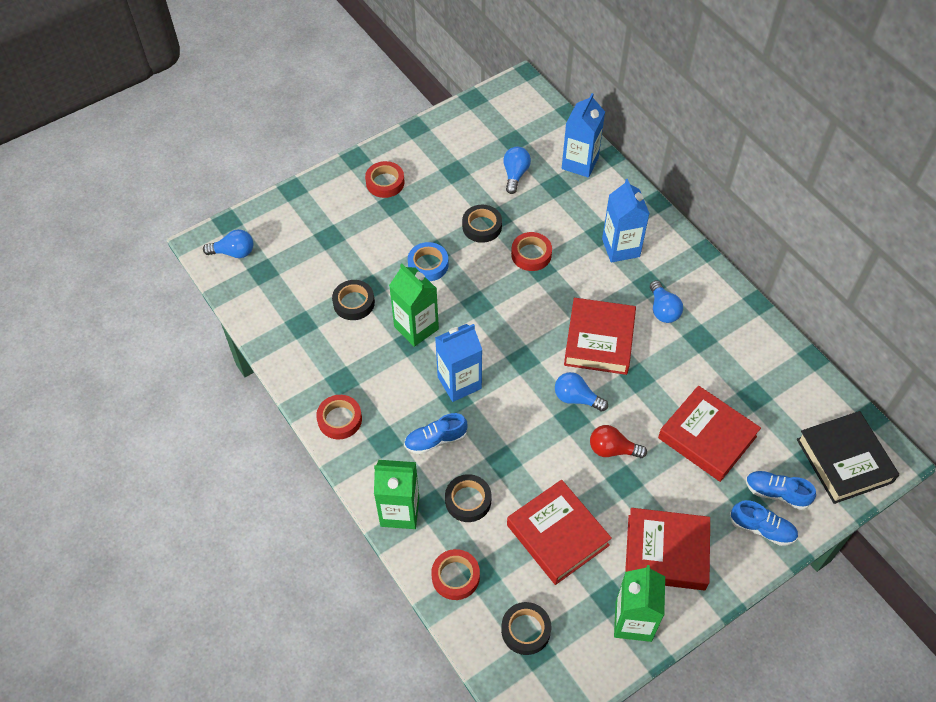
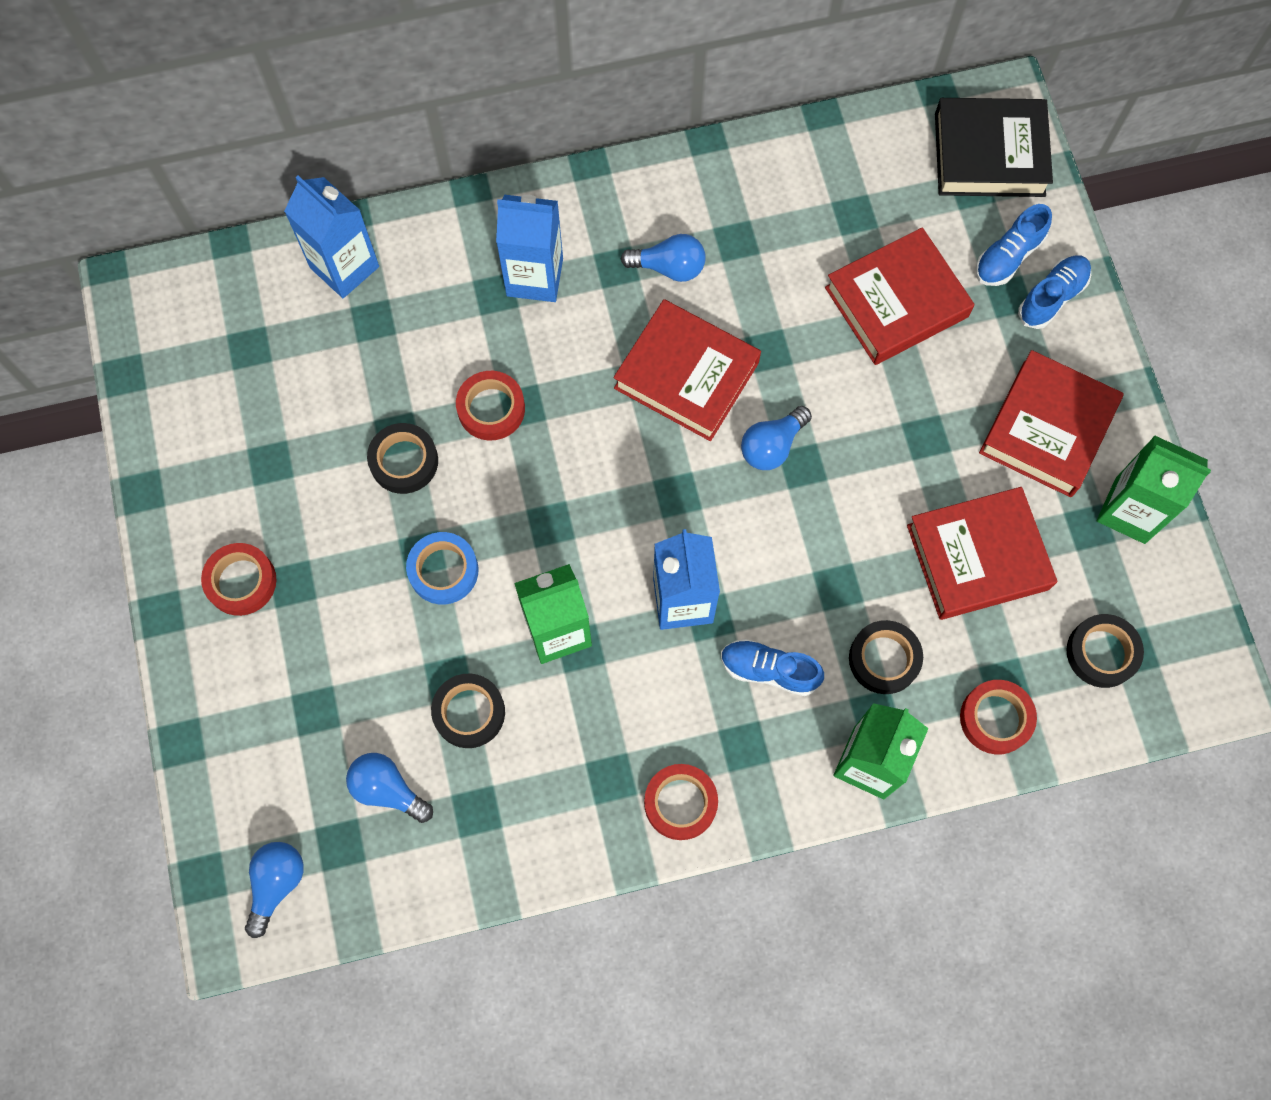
camera: 70 degrees left, 15 degrees up
blue shoe [404,413,468,454] -> blue shoe turned 105 degrees clockwise [721,639,824,696]
blue light bulb [503,147,531,194] -> blue light bulb moved to [346,753,433,823]
red light bulb [590,425,647,458] -> none

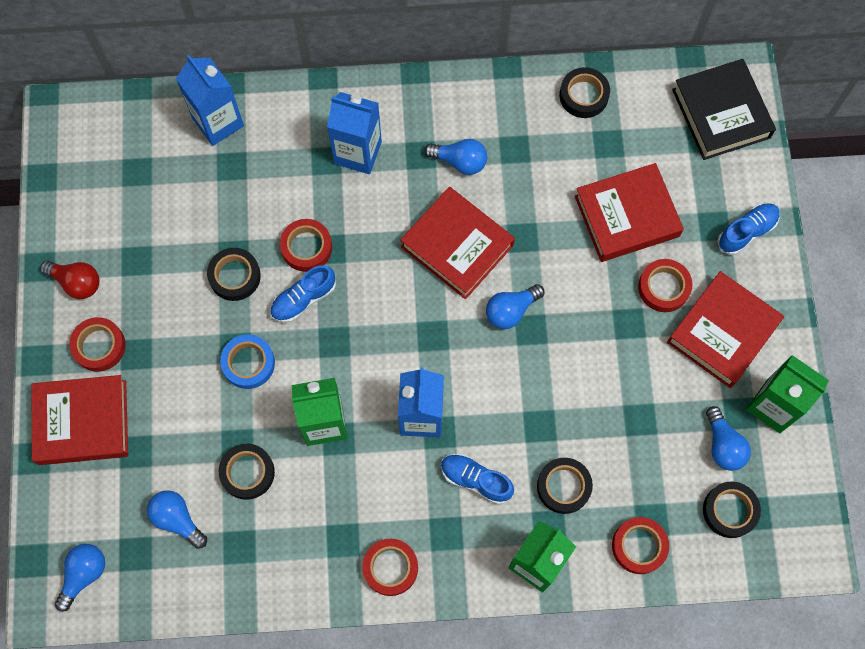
camera: 10 degrees right, 0 degrees up
red book [907,487,1057,620] -> red book moved to [31,375,128,465]
black book [935,98,1053,197] -> black book turned 60 degrees clockwise [672,59,776,160]
blue shoe [976,204,1052,286] -> blue shoe moved to [270,265,336,323]
none -> red light bulb [40,261,99,299]
none -> black tape [559,67,610,118]
none -> red tape [638,259,692,312]
none -> blue light bulb [706,406,751,471]

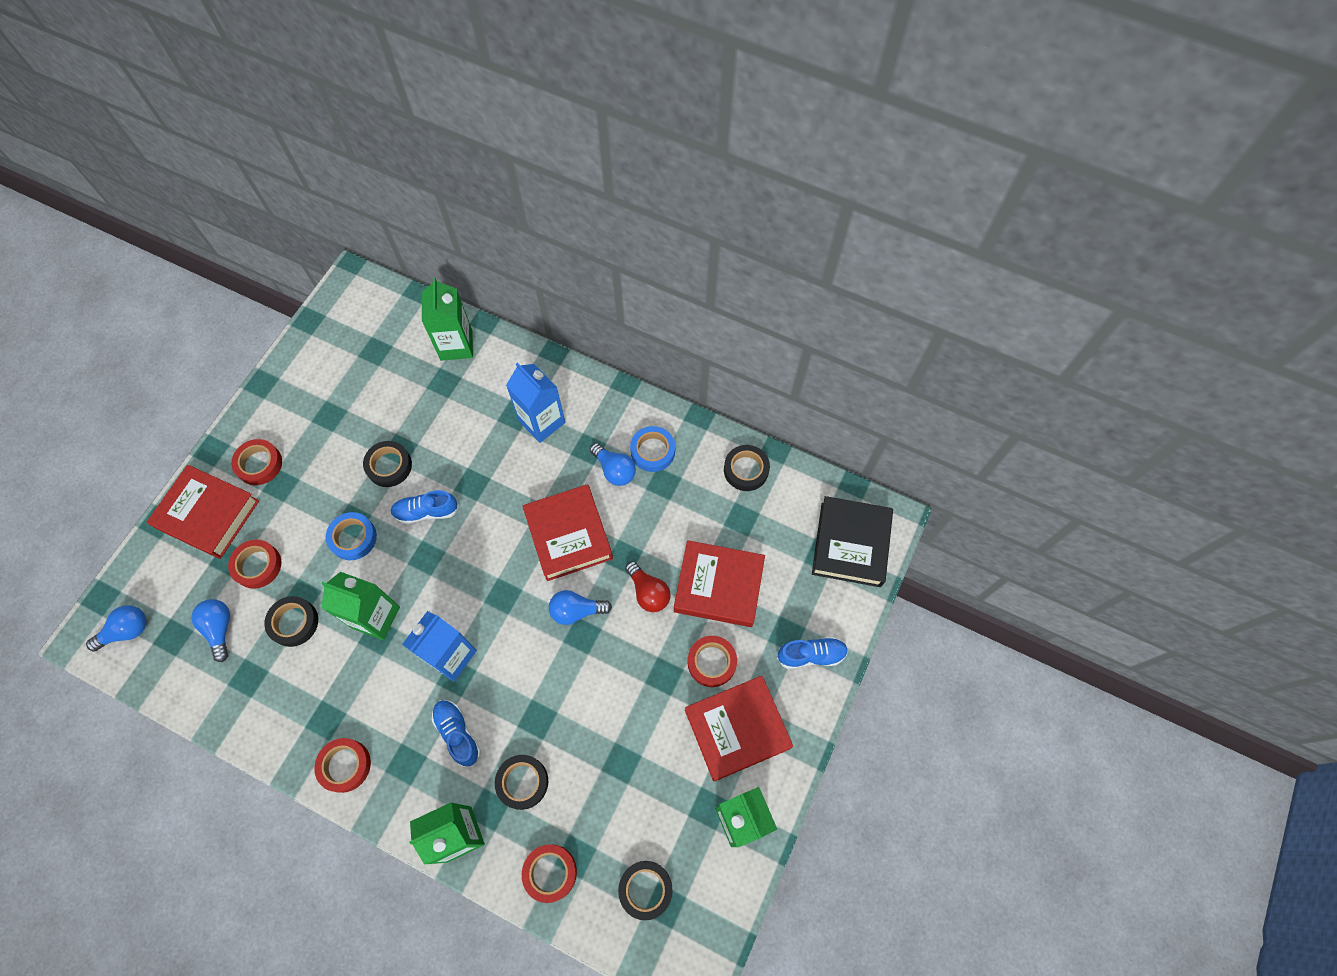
camera: 30 degrees right, 5 degrees down
red light bulb [40,261,99,299] -> red light bulb moved to [625,561,670,612]
blue carton [176,55,244,146] -> green carton [422,277,473,361]
red tape [280,219,332,272] -> red tape moved to [228,540,281,589]
blue light bulb [706,406,751,471] -> none
none -> blue tape [630,426,675,472]

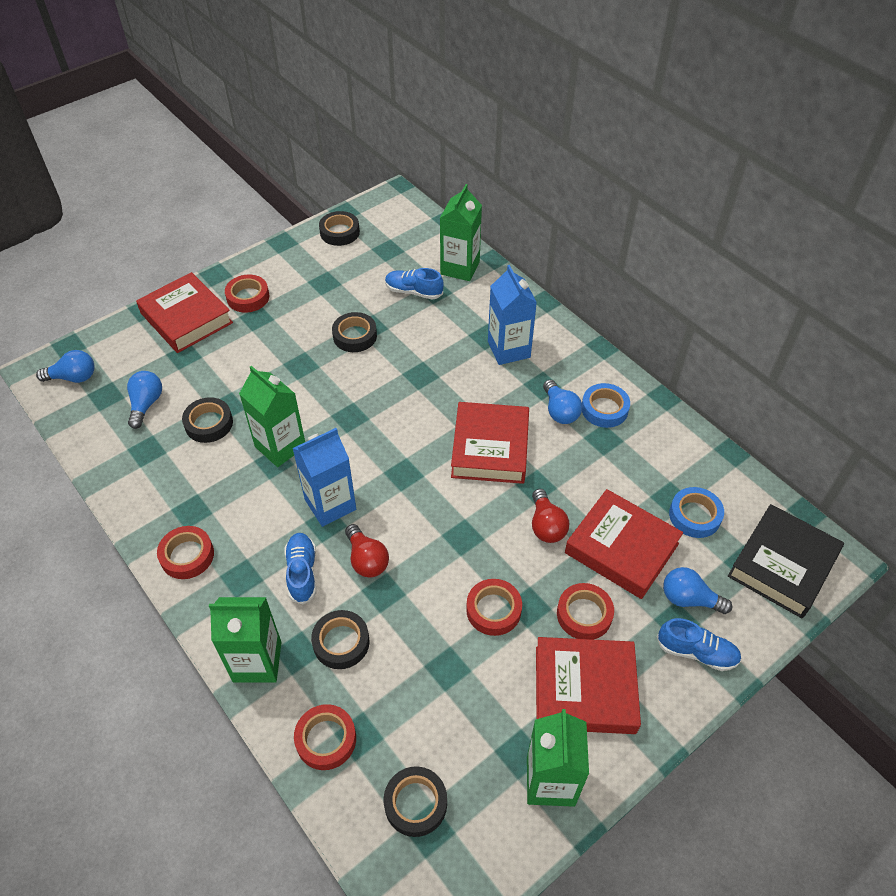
camera: 25 degrees right, 15 degrees down
red tape [228,540,281,589] -> red tape moved to [466,579,522,636]
blue tape [326,512,377,560] -> blue tape moved to [669,487,724,538]
blue shoe [390,490,459,524] -> blue shoe moved to [385,268,444,300]
blue light bulb [549,590,612,625] -> blue light bulb moved to [663,567,732,614]
black tape [724,445,770,491] -> black tape moved to [319,211,360,246]
none -> red light bulb [345,524,389,577]

